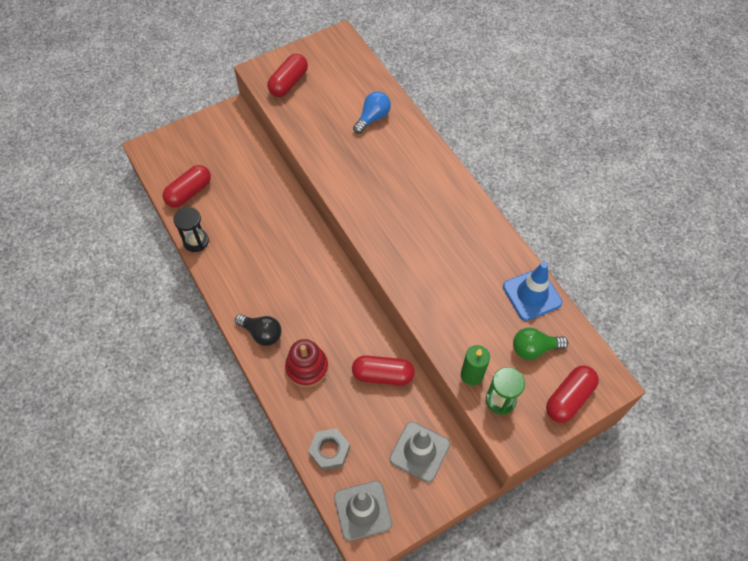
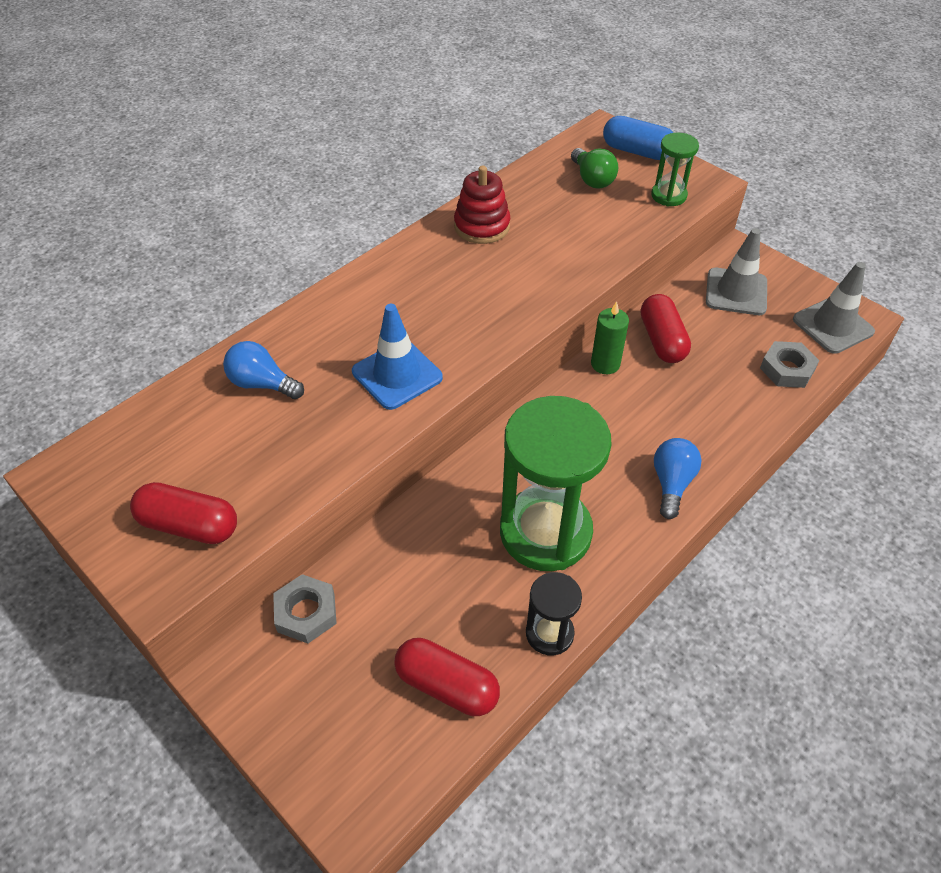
camera: 105 degrees left, 10 degrees down
black light bulb [235,314,281,346] -> blue light bulb [654,438,701,519]
red stacking toy [285,339,328,388] -> red stacking toy moved to [454,166,510,244]
green candle [461,345,490,385] -> green candle moved to [591,301,629,374]
blue traffic cone [503,262,562,321] -> blue traffic cone moved to [352,304,443,410]
red capsule [546,366,599,423] -> blue capsule [603,116,674,160]
none -> grey nut [273,574,337,644]
none -> green hourglass [500,396,612,571]

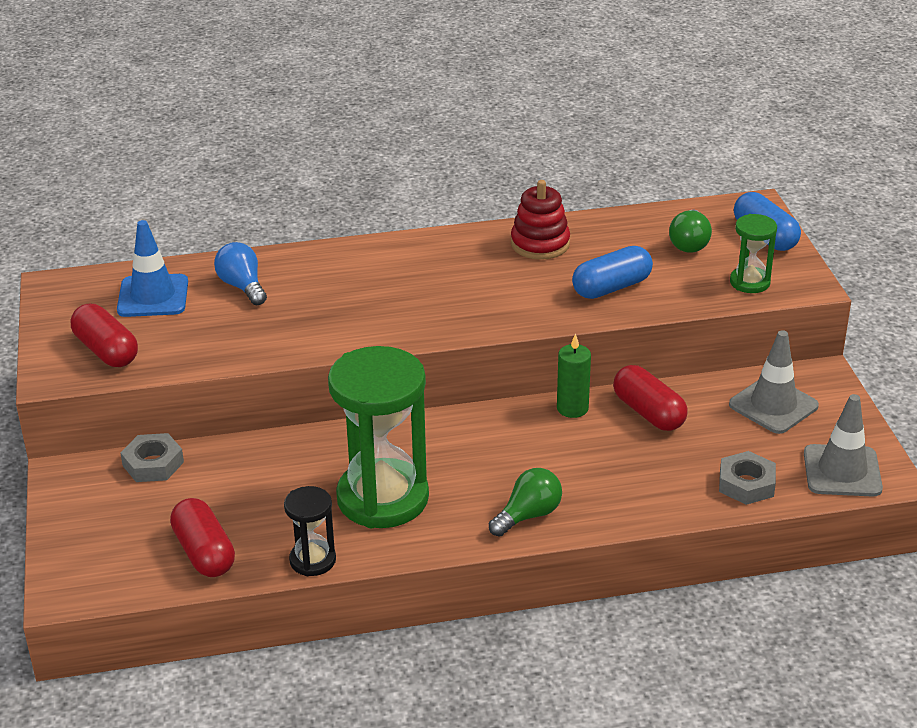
camera: 35 degrees right, 15 degrees down
blue traffic cone [352,304,443,410] -> blue traffic cone moved to [117,220,188,317]
red capsule [641,294,691,363] -> red capsule turned 60 degrees counterclockwise [613,365,688,431]
blue light bulb [654,438,701,519] -> green light bulb [489,468,562,537]
none -> blue capsule [572,246,653,299]

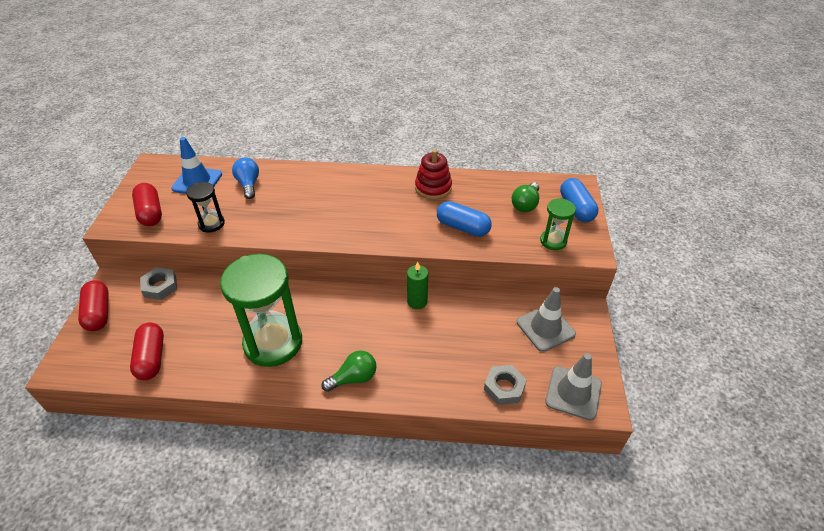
camera: 15 degrees right, 10 degrees up
black hourglass [284,486,336,576] -> black hourglass moved to [186,182,225,233]
blue capsule [572,246,653,299] -> blue capsule turned 45 degrees clockwise [437,201,492,237]
red capsule [613,365,688,431] -> red capsule moved to [78,280,109,331]

